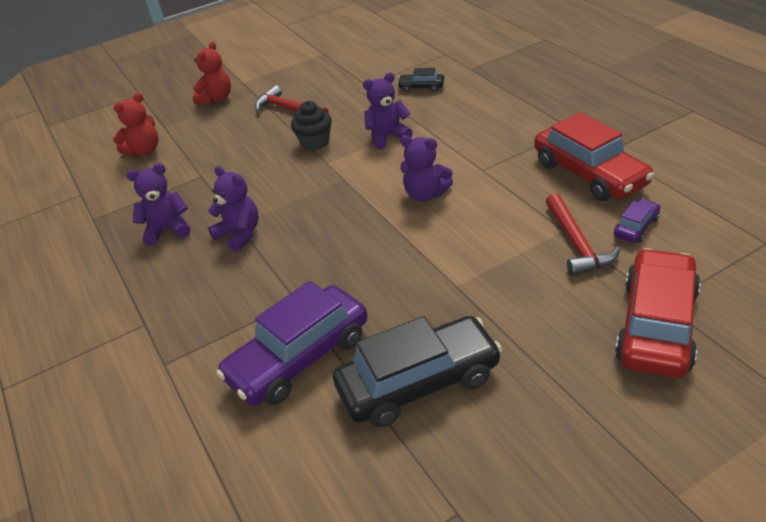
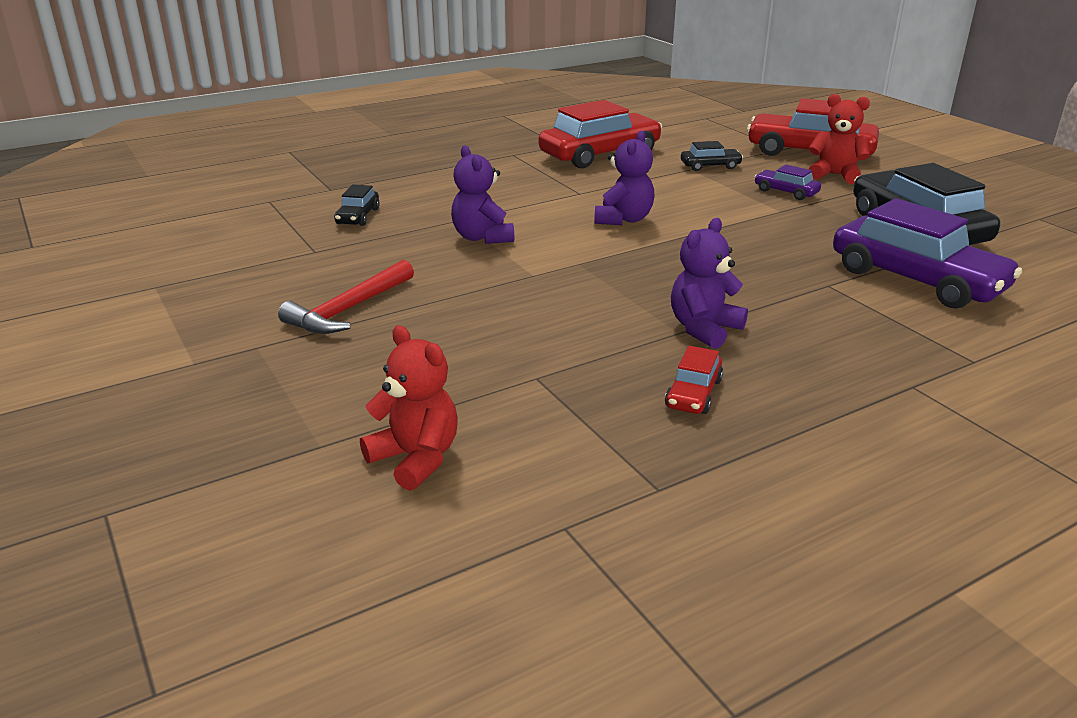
camera: 95 degrees left, 10 degrees down
purple teddy bear [126,163,190,246] -> red car [665,346,723,414]
red teddy bear [193,41,231,104] -> red teddy bear moved to [808,94,870,184]
black cupcake [291,101,332,150] -> none
red hammer [545,193,620,276] -> black car [681,141,743,171]
purple car [614,198,660,243] -> purple car moved to [754,165,821,200]

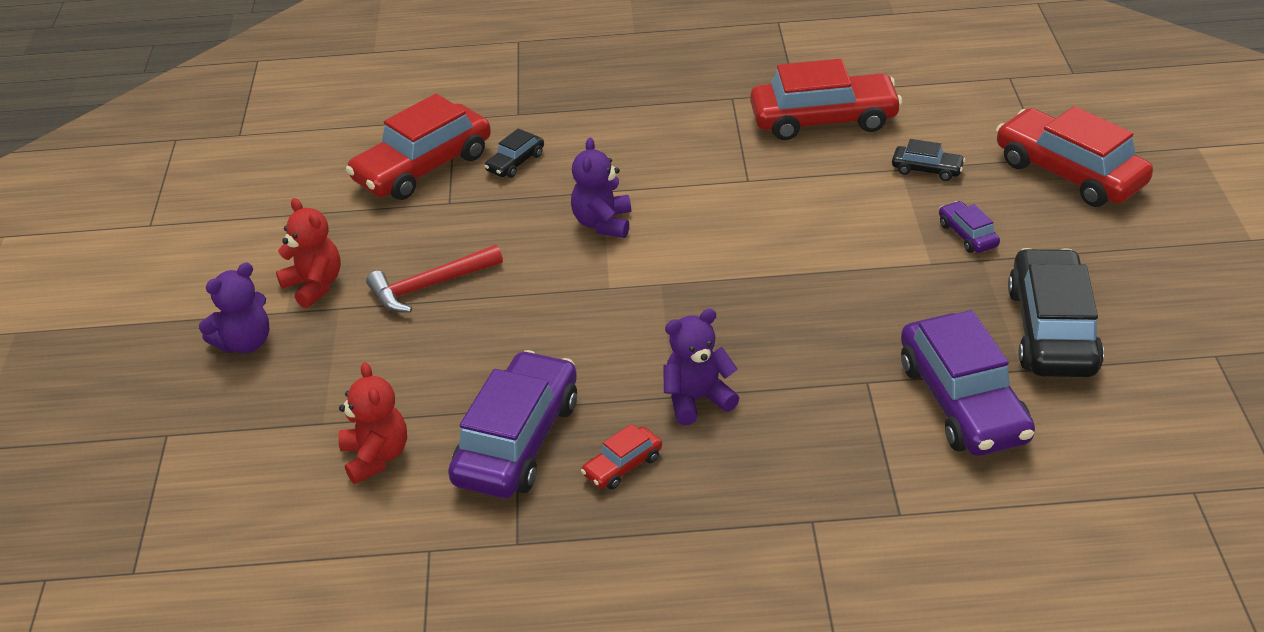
camera: 30 degrees right, 10 degrees up
purple teddy bear [594,131,655,225] -> purple teddy bear moved to [199,263,269,353]
red teddy bear [808,94,870,184] -> red teddy bear moved to [276,198,341,308]
none -> red car [346,94,491,200]
none -> purple car [448,350,577,498]

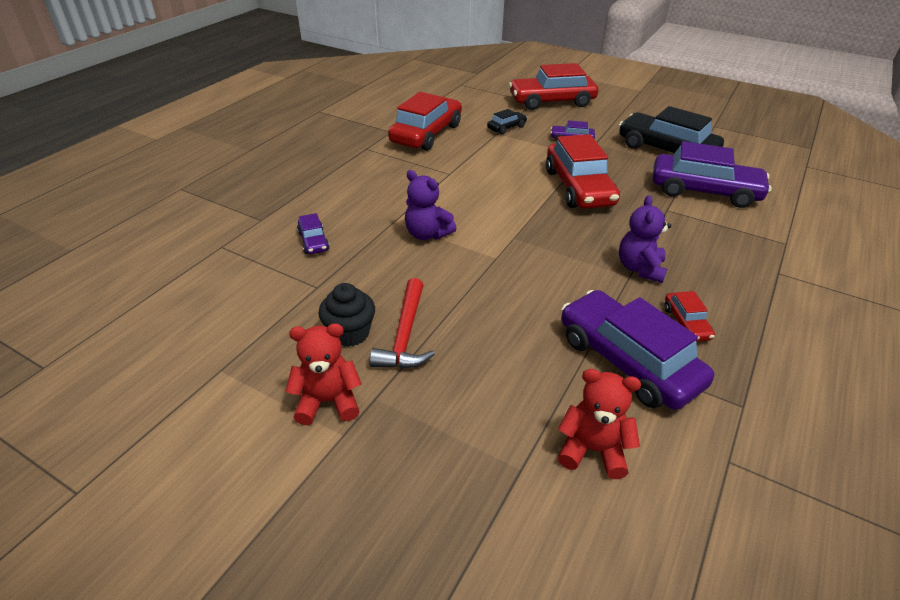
camera: 60 degrees left, 0 degrees up
purple teddy bear [199,263,269,353] -> none
red car [346,94,491,200] -> red car moved to [546,134,620,209]
black car [484,129,544,178] -> purple car [297,213,330,254]
none -> black cupcake [319,283,375,347]

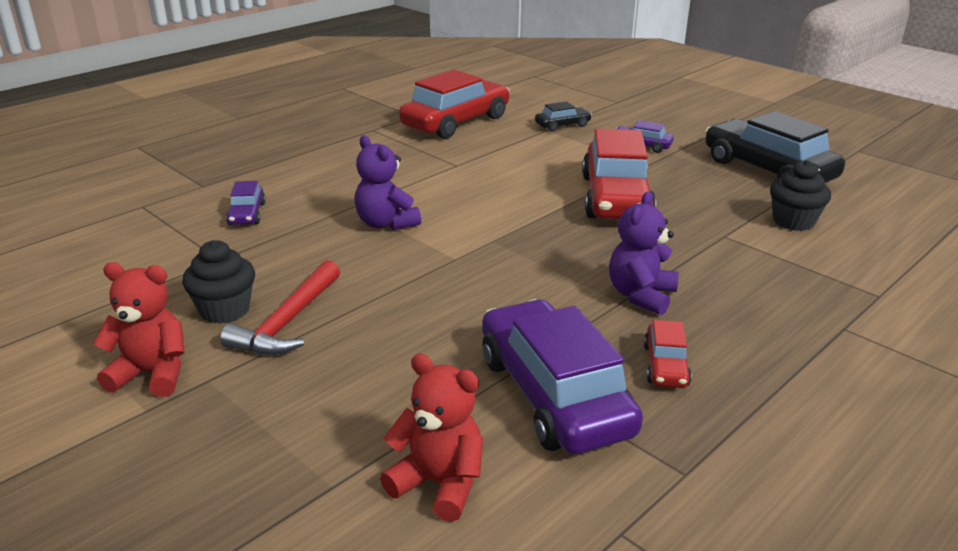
camera: 15 degrees right, 10 degrees down
red car [509,63,598,110] -> none
purple car [653,141,772,208] -> black cupcake [770,160,831,231]

